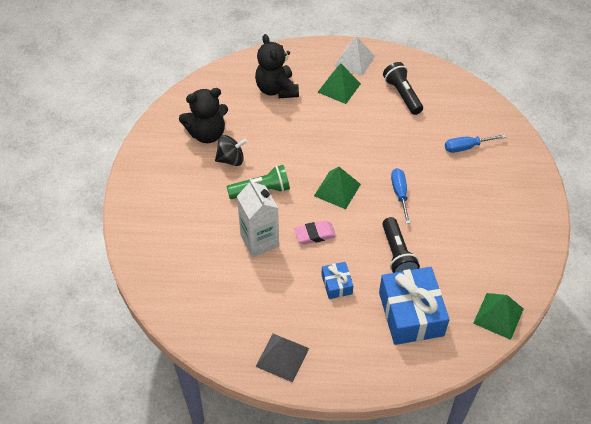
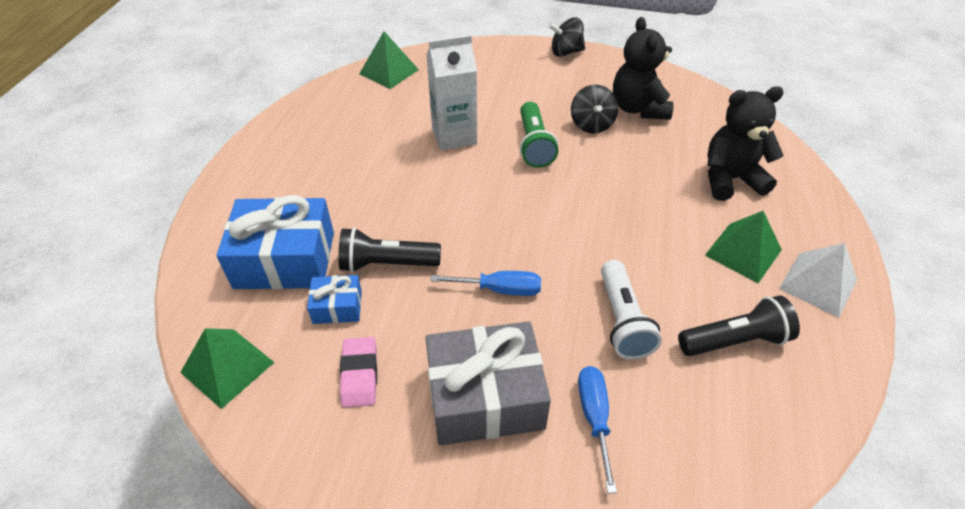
camera: 100 degrees right, 5 degrees down
grey pyramid [255,334,309,382] -> none
pink eraser [294,221,336,244] -> pink eraser moved to [340,337,377,408]
green pyramid [314,167,361,209] -> green pyramid moved to [359,31,419,89]
blue gift [321,262,353,299] -> blue gift moved to [307,275,362,324]
none -> grey gift [425,321,551,446]
none -> black spinning top [548,17,585,57]
none -> white flashlight [601,260,662,360]

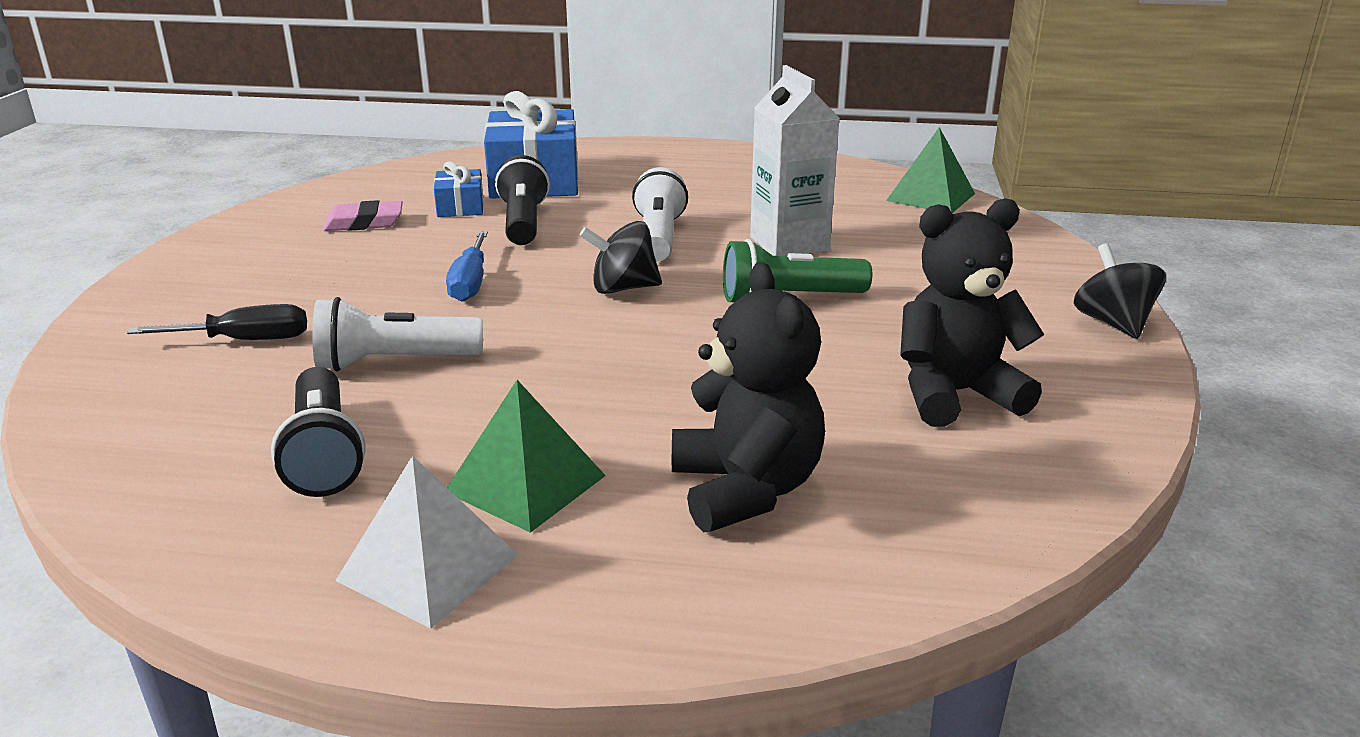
camera: 85 degrees right, 20 degrees down
green pyramid [180,328,275,409] -> none
grey gift [425,321,551,446] -> none
black spinning top [571,85,618,133] -> black spinning top moved to [580,221,662,294]
blue screwdriver [578,366,617,493] -> black screwdriver [127,304,307,340]
none -> white flashlight [632,167,688,262]

